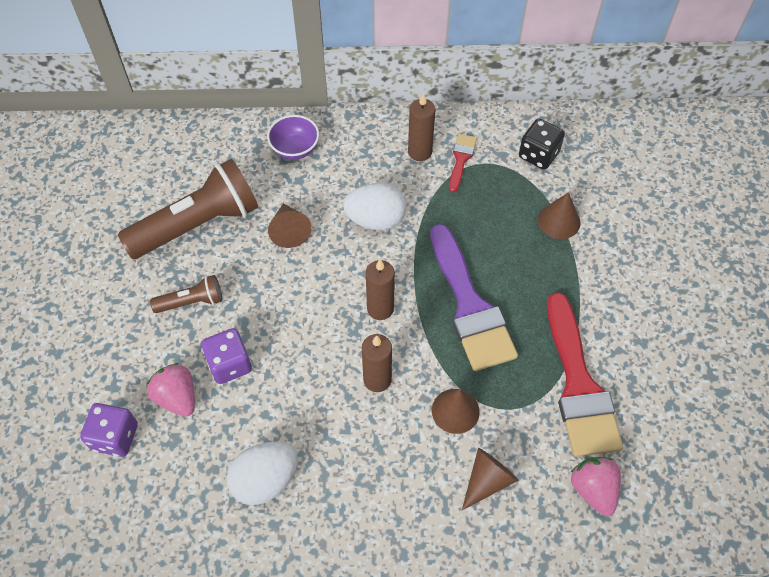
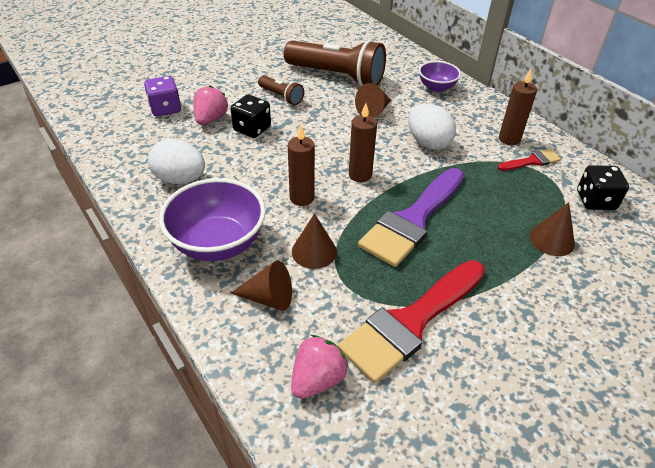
camera: 55 degrees right, 15 degrees down
purple dice [201,328,252,384] -> black dice [231,95,271,138]
none -> purple bowl [159,178,266,261]

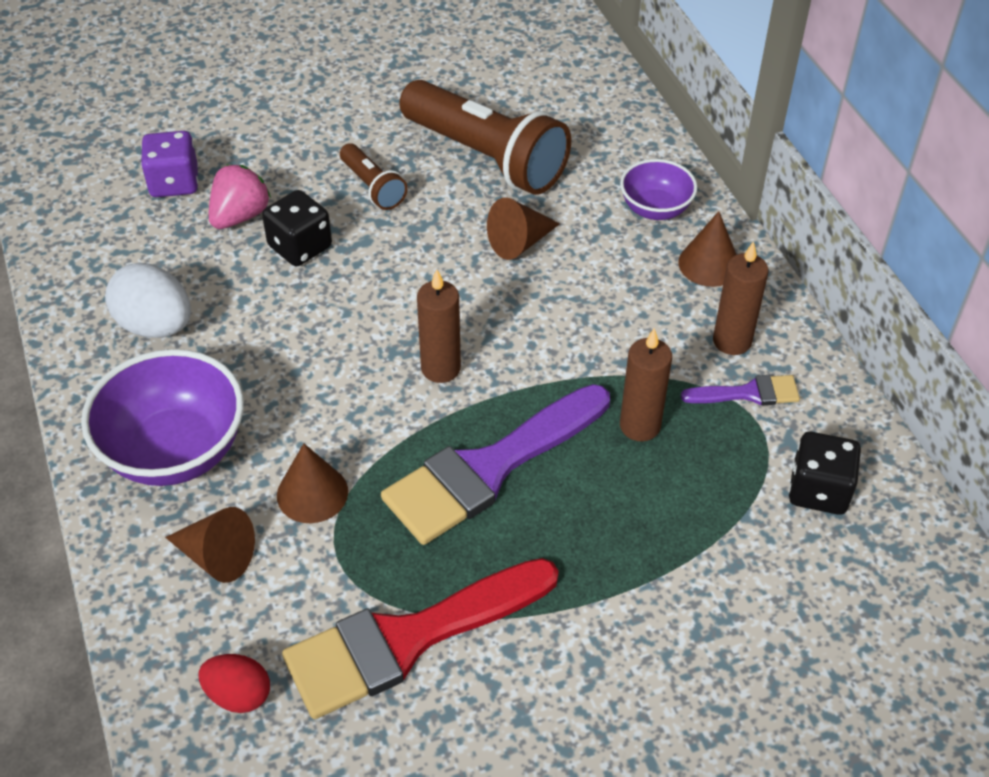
camera: 15 degrees right, 5 degrees up
brown candle [288,125,315,206] -> brown candle moved to [620,328,672,441]
pink strawberry [291,335,349,399] -> red egg [198,654,270,713]
white egg [408,104,456,150] -> none
red brush [498,149,561,171] -> purple brush [681,375,800,405]
brown cone [530,202,575,256] -> brown cone moved to [678,211,737,287]

